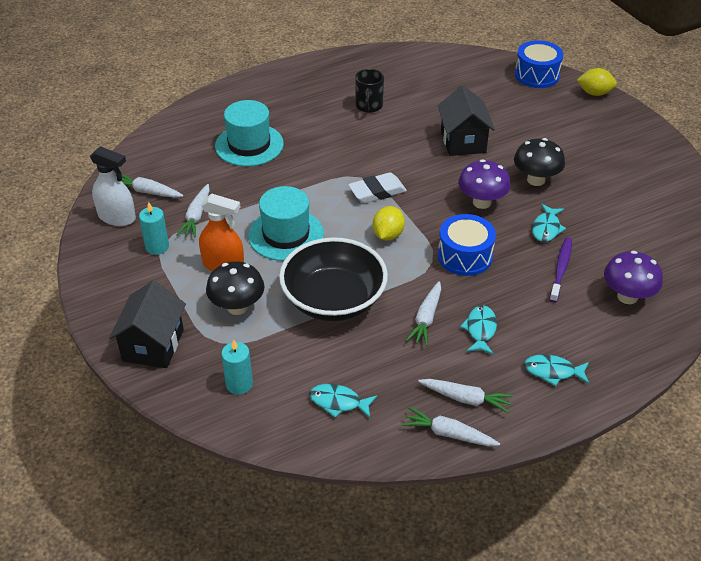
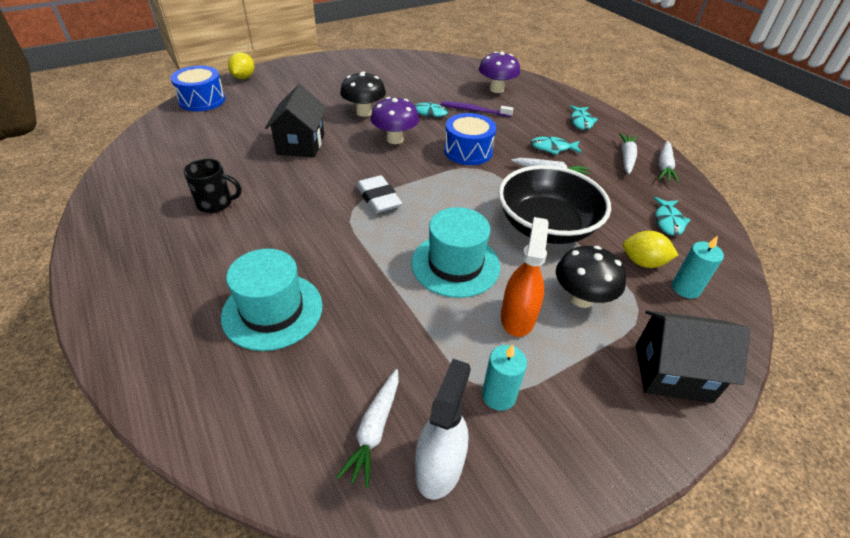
camera: 95 degrees left, 0 degrees up
white carrot [176,184,210,238] -> none
yellow lemon [373,206,405,241] -> yellow lemon moved to [623,231,678,268]
black house [438,85,495,156] -> black house turned 75 degrees counterclockwise [265,84,327,158]

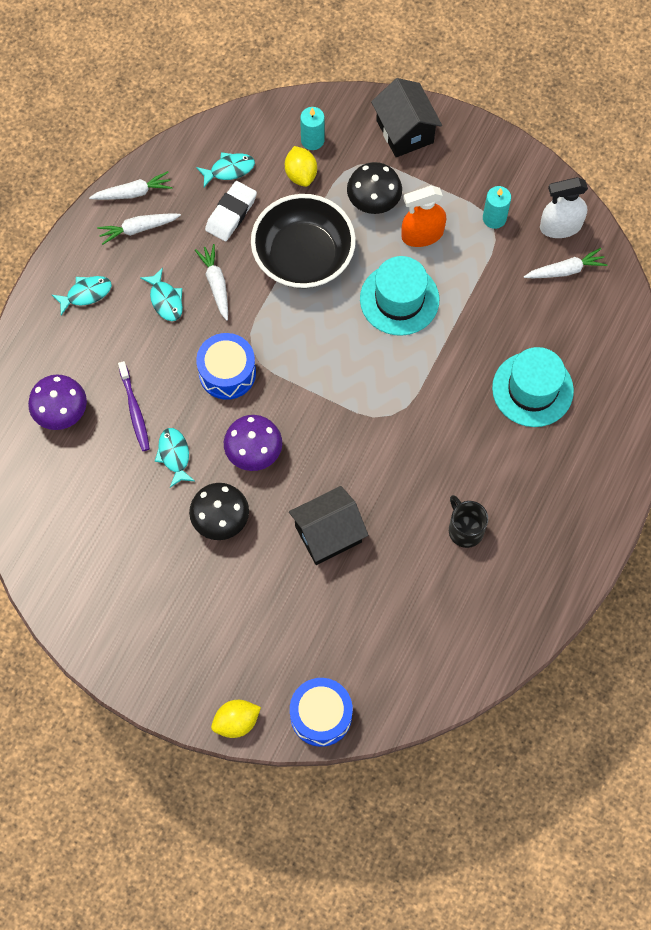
camera: 120 degrees left, 25 degrees up
white eraser [356,175,402,213] -> white eraser moved to [205,181,257,241]

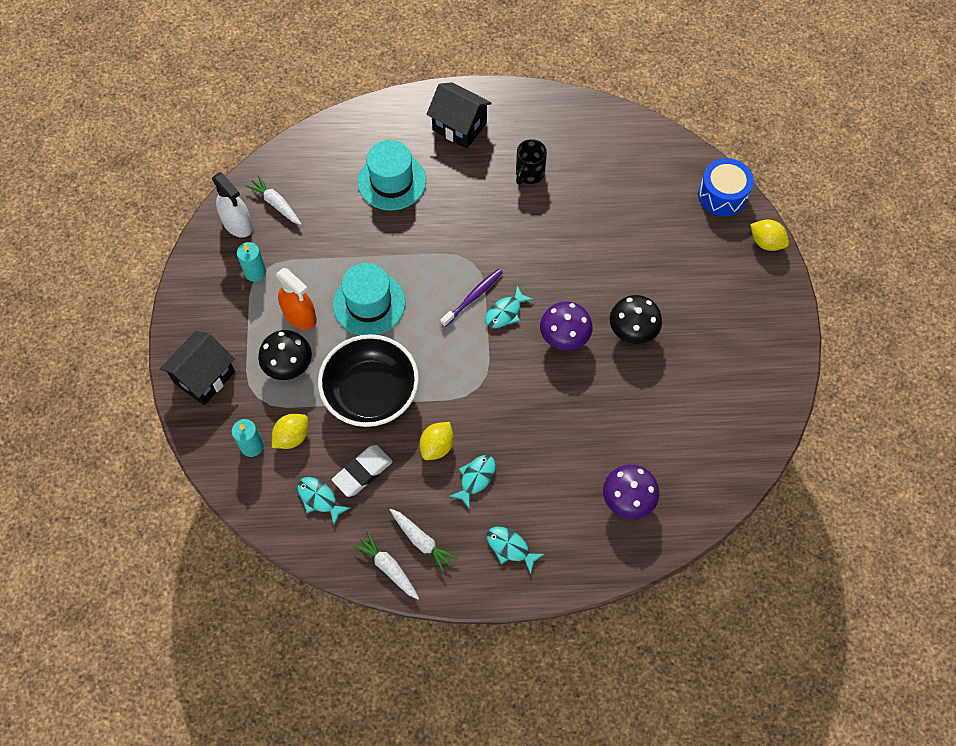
camera: 120 degrees left, 5 degrees down
purple toothbrush [118,361,150,451] -> purple toothbrush moved to [440,269,503,327]
turquoise fish [155,428,195,488] -> turquoise fish moved to [485,286,534,328]
white carrot [195,244,228,321] -> yellow lemon [419,422,454,460]
blue drum [196,333,256,400] -> none
white eraser [205,181,257,241] -> white eraser turned 45 degrees counterclockwise [332,445,393,497]
black house [289,486,368,565] -> black house moved to [427,82,492,149]

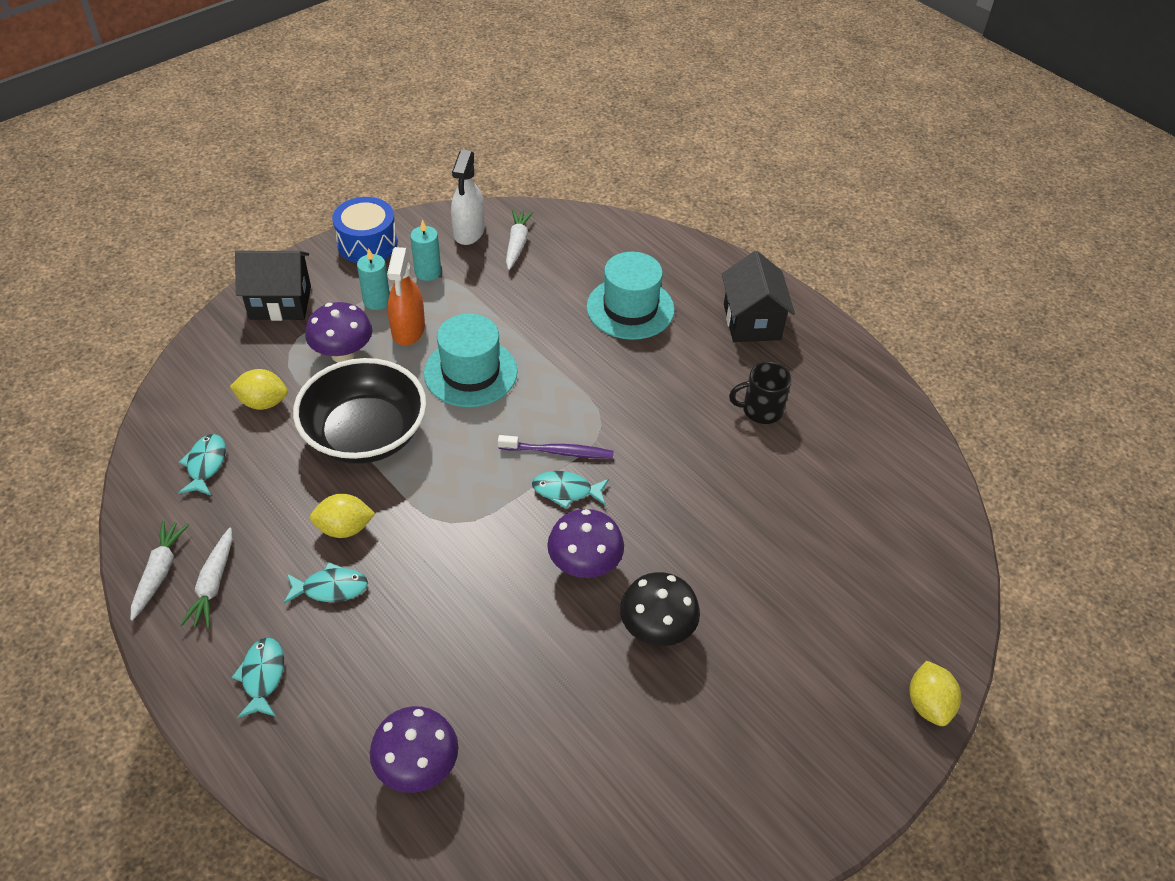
camera: 50 degrees right, 15 degrees down
turquoise candle [232,419,264,457] -> turquoise candle moved to [357,248,390,310]
black mushroom [258,330,312,380] -> purple mushroom [305,302,372,362]
white eraser [332,445,393,497] -> none
blue drum [698,158,754,216] -> blue drum moved to [332,197,398,263]

